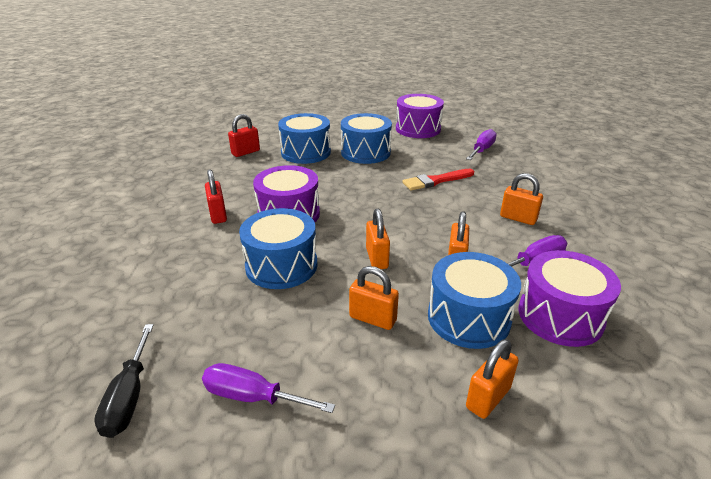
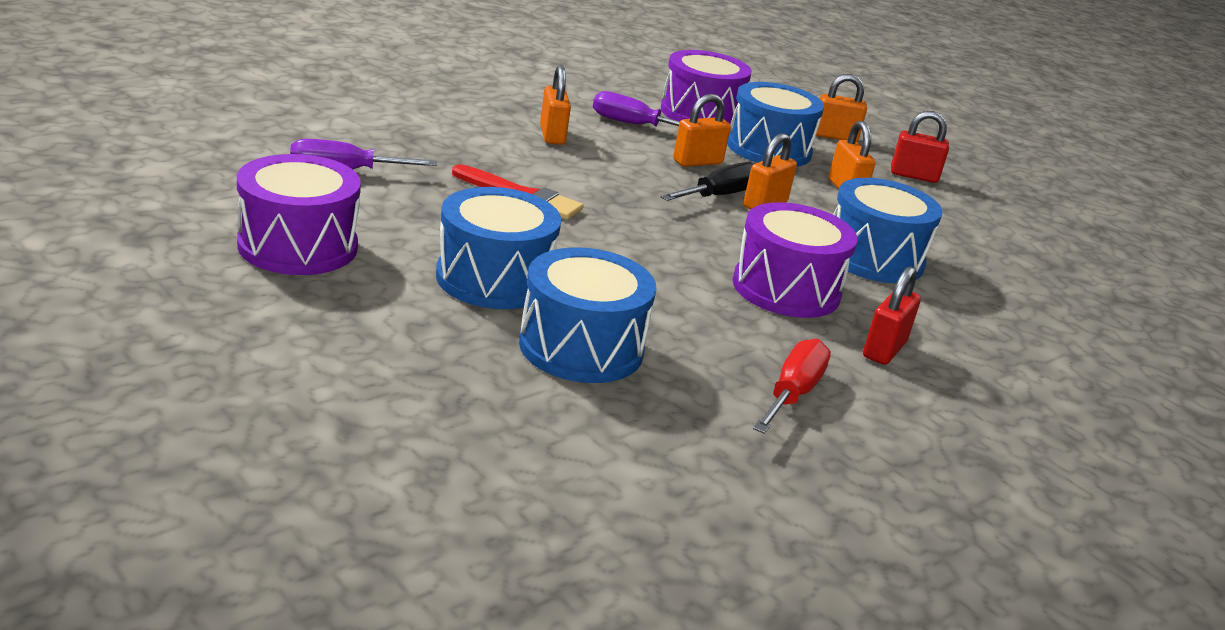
camera: 135 degrees left, 5 degrees down
black screwdriver [94,324,154,438] -> black screwdriver moved to [661,162,754,201]
purple screwdriver [202,363,335,413] -> none
red padlock [228,114,260,157] -> red padlock moved to [891,111,949,183]
none -> red screwdriver [753,339,831,434]

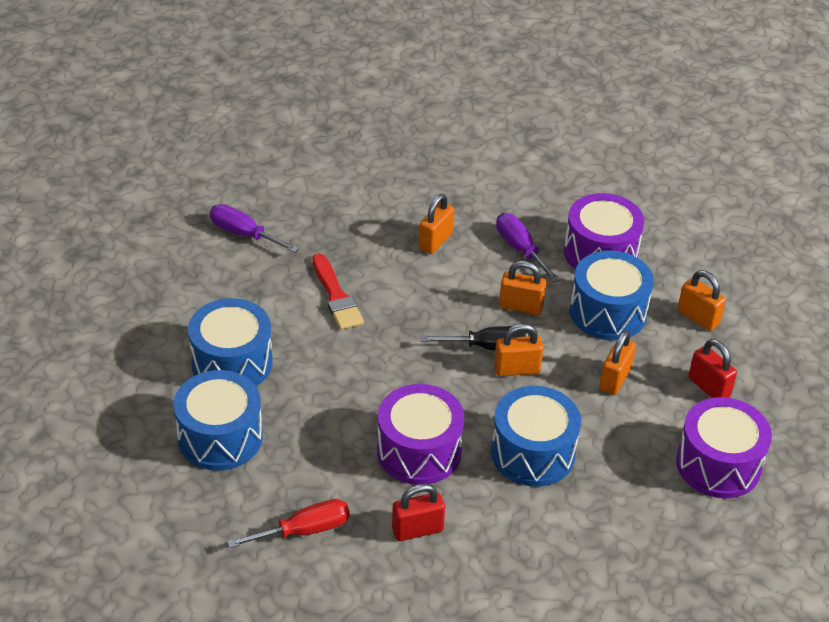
camera: 45 degrees right, 15 degrees up
purple drum [237,154,361,275] -> purple drum moved to [676,397,772,498]

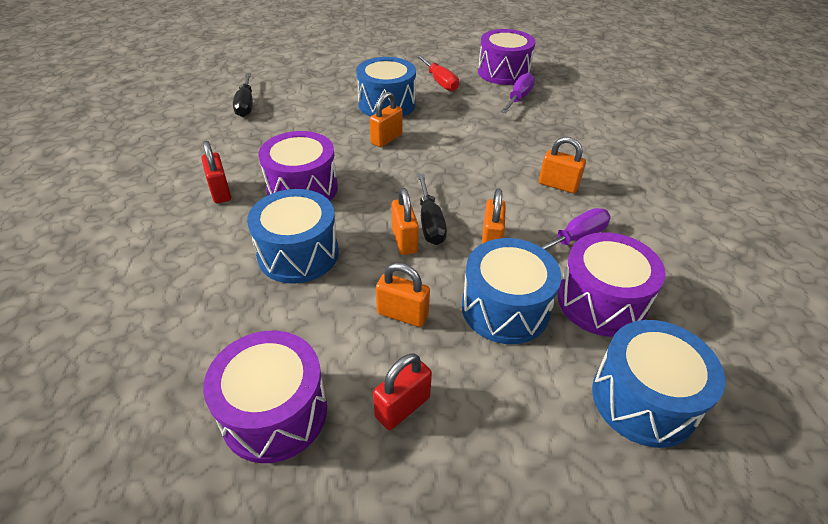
camera: 85 degrees right, 0 degrees up
blue drum [174,370,263,471] -> blue drum moved to [592,320,725,448]
red screwdriver [227,499,350,548] -> red screwdriver moved to [416,55,459,91]
red brush [312,253,364,330] -> none
orange padlock [678,270,726,331] -> orange padlock moved to [370,92,403,147]
none -> black screwdriver [233,73,253,117]
none -> purple drum [478,29,535,85]

